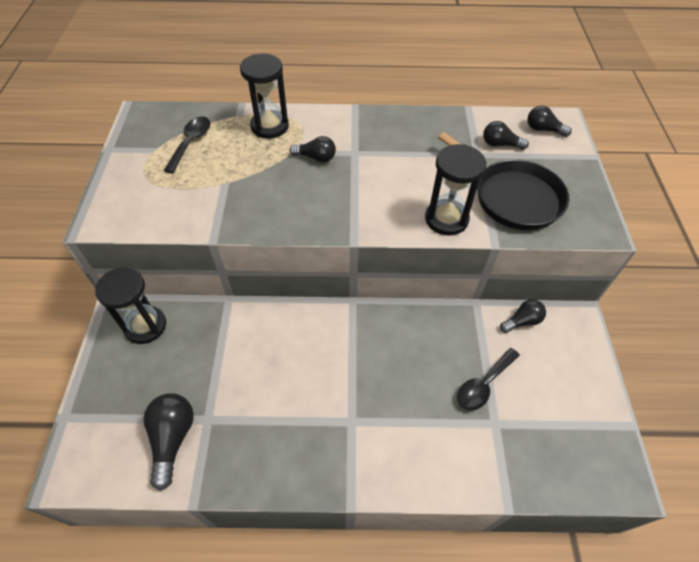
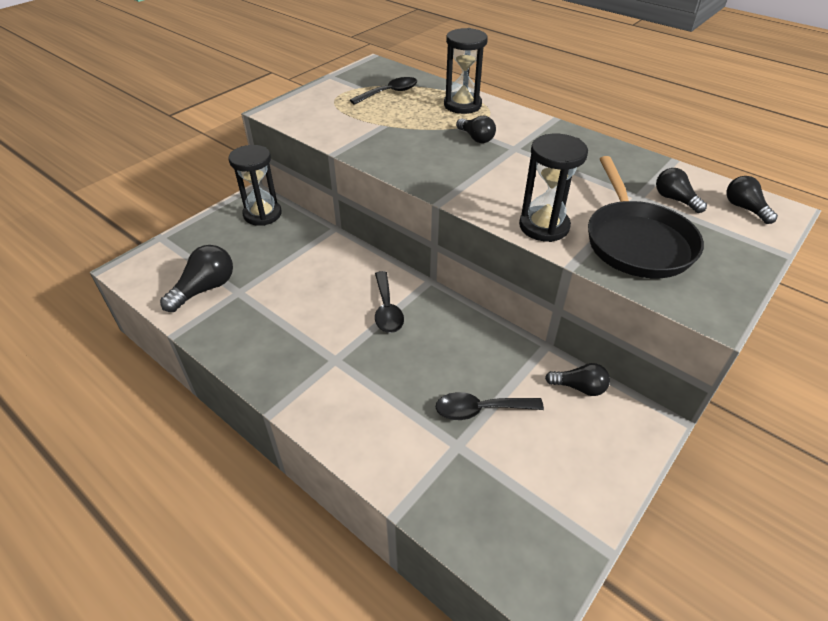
camera: 40 degrees right, 10 degrees down
none -> black spoon [375,271,404,333]

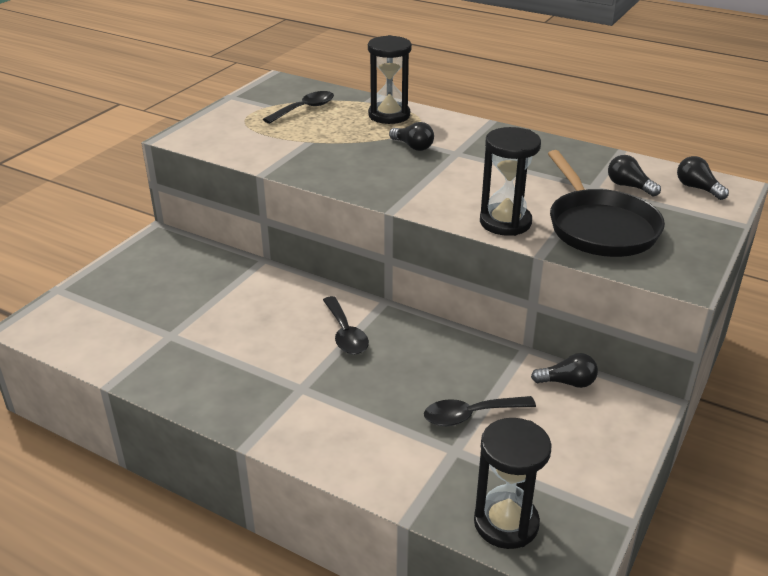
camera: 10 degrees left, 10 degrees down
black light bulb [160,245,233,312] -> none
black hourglass [228,145,281,226] -> black hourglass moved to [474,418,552,549]

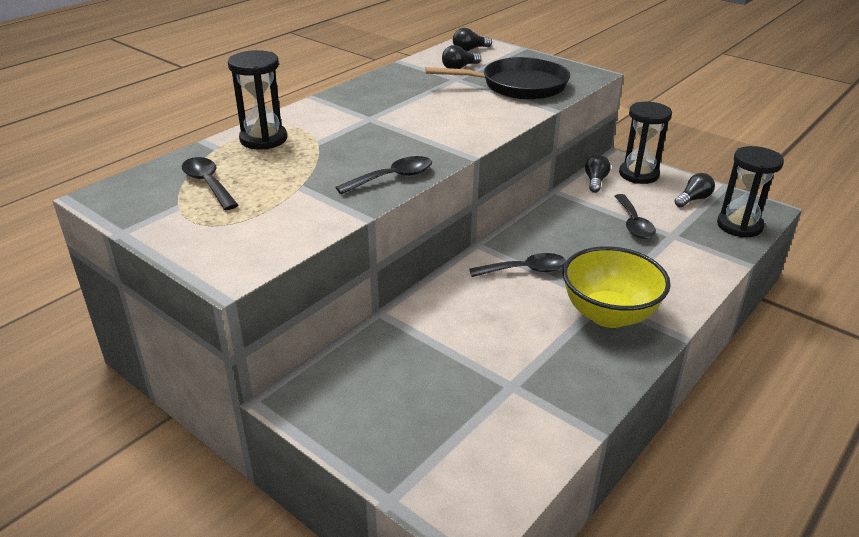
camera: 80 degrees left, 0 degrees up
black light bulb [389,122,434,151] -> black light bulb moved to [674,173,715,207]
black hourglass [480,127,541,236] -> black hourglass moved to [619,102,672,184]
none -> black spoon [335,156,432,194]
none -> yellow bowl [563,246,671,328]

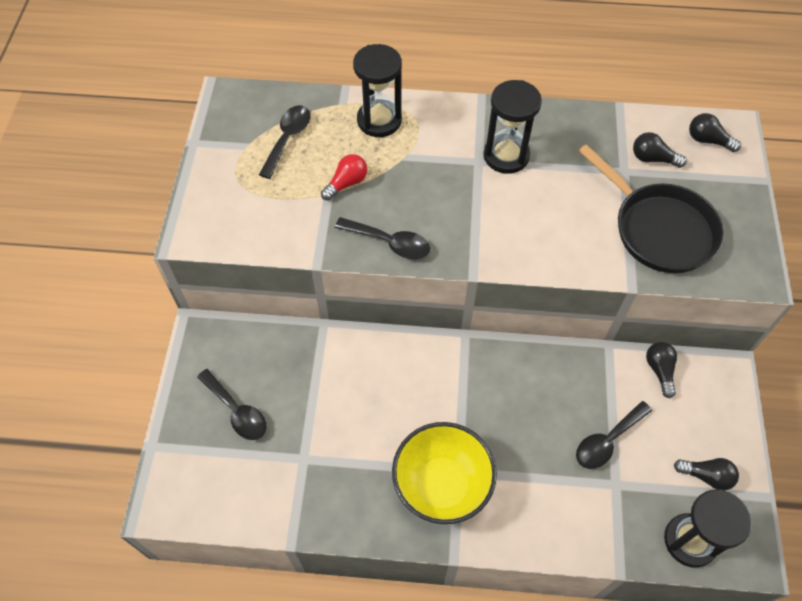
camera: 55 degrees right, 25 degrees up
black spoon [469,253,566,277] -> black spoon moved to [197,369,266,440]
black light bulb [585,154,611,193] -> black light bulb turned 75 degrees counterclockwise [646,342,677,398]
black hourglass [619,102,672,184] -> black hourglass moved to [484,80,542,174]
none -> red light bulb [321,154,367,201]

